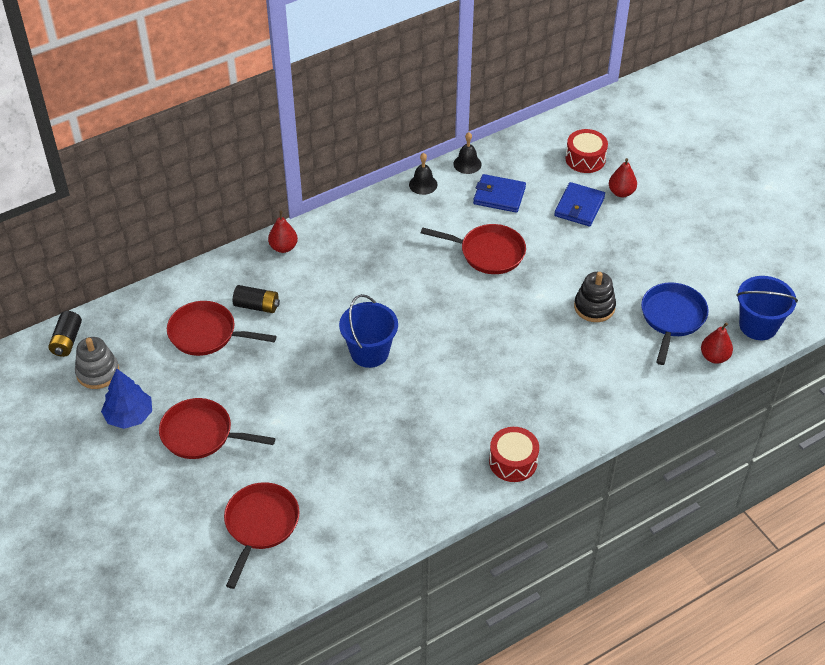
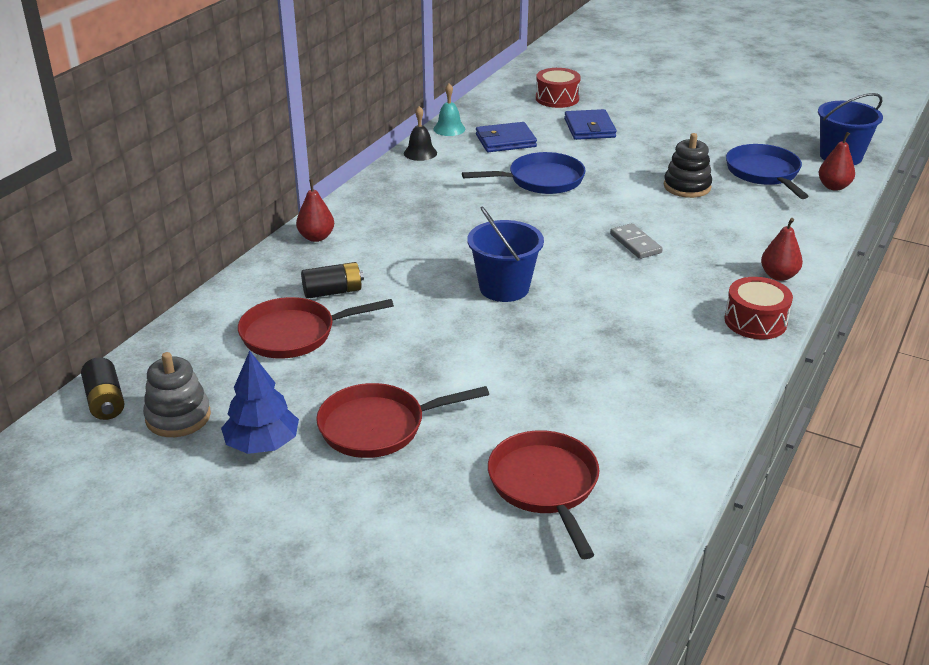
camera: 30 degrees left, 15 degrees down
red pan [421,224,526,274] -> blue pan [462,152,586,194]
black bell [453,132,482,174] -> turquoise bell [433,83,465,136]
red pear [609,158,637,197] -> red pear moved to [761,218,803,281]
none -> grey domino [610,223,663,259]

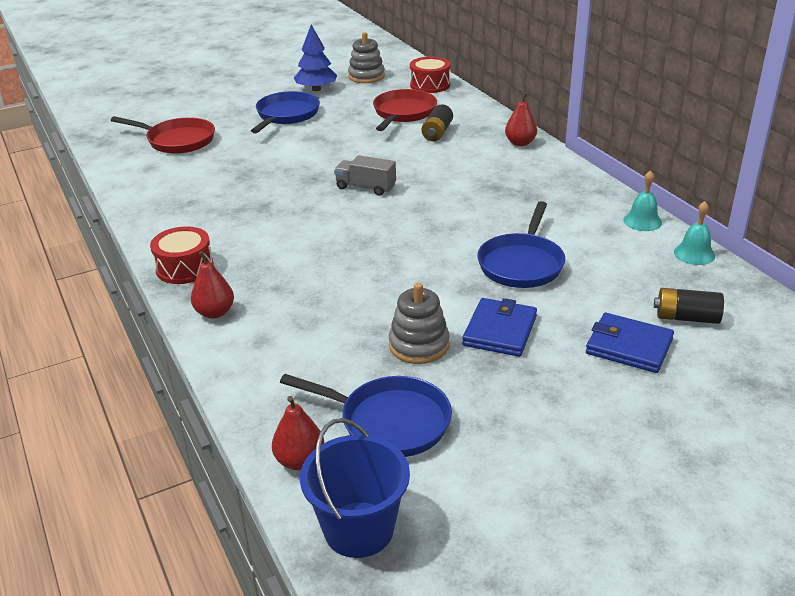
camera: 125 degrees right, 0 degrees up
black battery [81,357,125,420] -> black battery moved to [654,288,724,324]
red pan [316,383,489,458] -> blue pan [251,91,320,133]
black bell [404,106,437,161] -> turquoise bell [623,170,662,231]
blue bucket [467,207,544,302] -> grey truck [334,155,396,196]
blue wallet [476,122,537,152] -> blue wallet moved to [462,298,537,357]
red drum [536,68,581,108] -> red drum moved to [410,56,450,93]
grey domino [610,223,663,259] -> none
black stacking toy [664,133,712,198] -> grey stacking toy [389,283,450,364]

